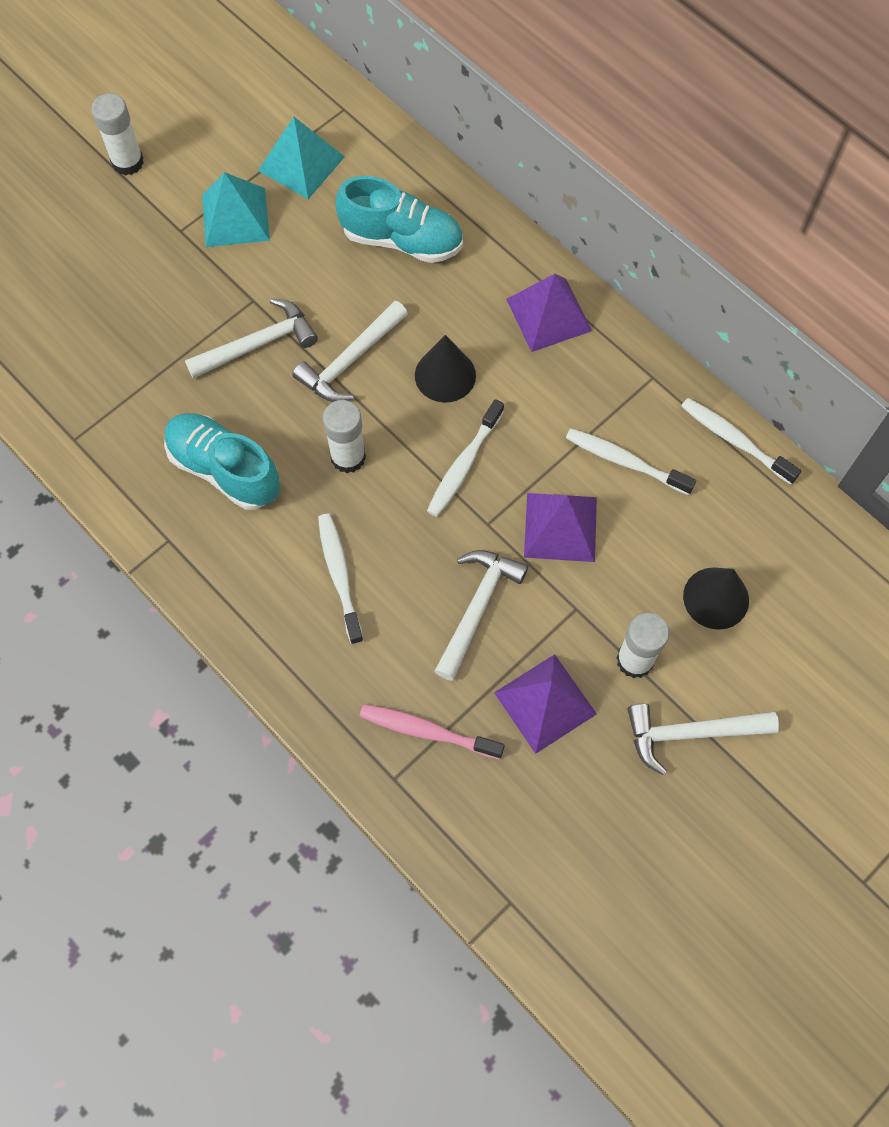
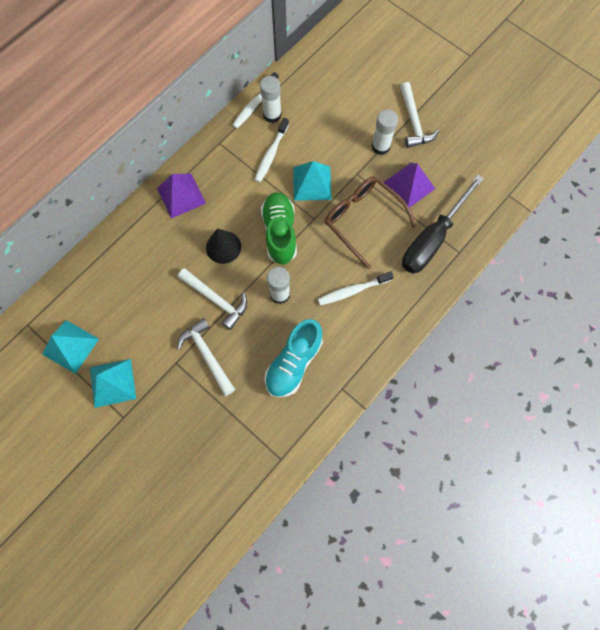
camera: 95 degrees left, 5 degrees up
white glue stick [91,94,144,176] -> white glue stick moved to [260,76,282,123]
turquoise shoe [336,176,463,263] -> none
pink toothbrush [360,704,505,759] -> black screwdriver [402,175,484,274]
white toothbrush [427,399,504,517] -> green shoe [261,192,297,265]
white hammer [434,550,528,681] -> brown glasses [325,176,416,269]
purple pyramid [524,493,597,562] -> turquoise pyramid [293,161,332,201]
black cone [683,568,749,630] -> none

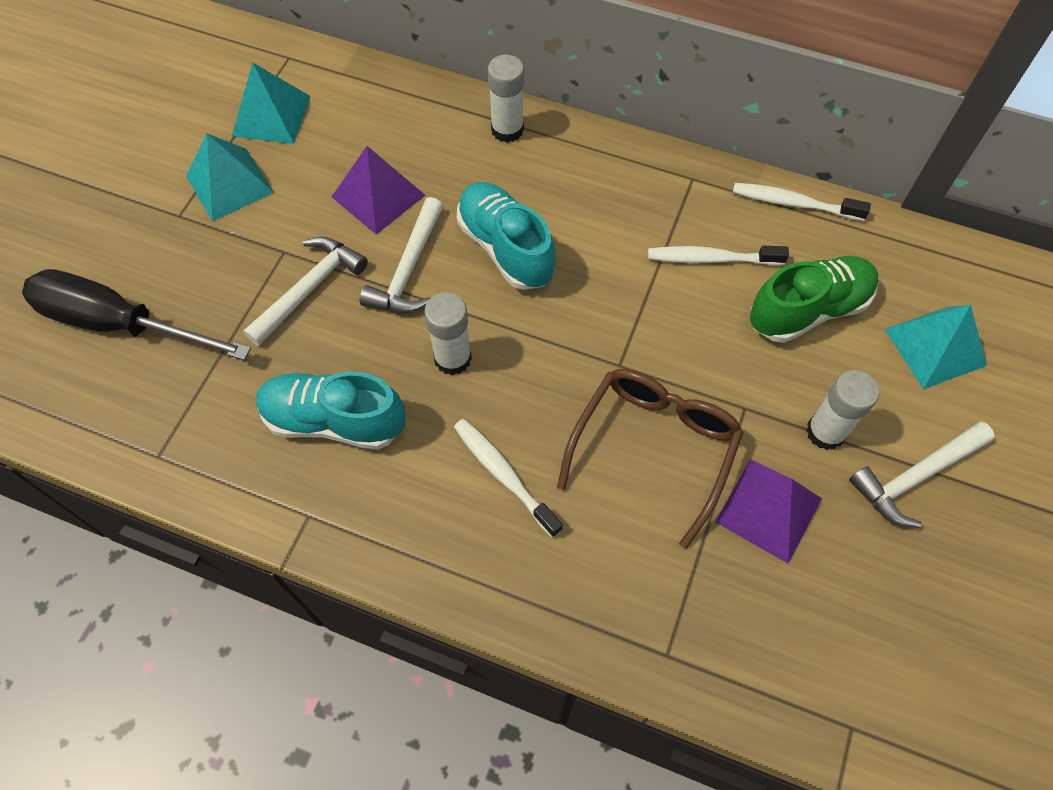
camera: 70 degrees right, 10 degrees down
purple pyramid [157,173,206,219] -> purple pyramid moved to [332,146,425,234]
black cone [206,228,241,264] -> turquoise shoe [457,182,556,290]
white glue stick [260,76,282,123] -> white glue stick moved to [488,55,524,143]
green shoe [261,192,297,265] -> green shoe moved to [750,256,878,343]
turquoise pyramid [293,161,332,201] -> turquoise pyramid moved to [885,305,987,389]
black screwdriver [402,175,484,274] -> black screwdriver moved to [22,269,251,360]

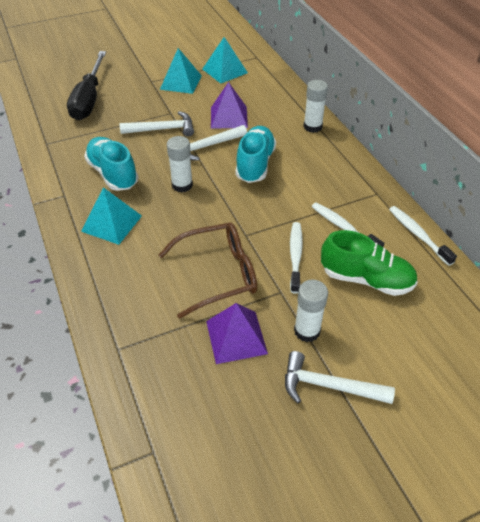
camera: 45 degrees right, 15 degrees down
black screwdriver [22,269,251,360] -> black screwdriver turned 150 degrees counterclockwise [67,51,106,120]
white toothbrush [454,419,563,538] -> white toothbrush moved to [290,222,303,293]
turquoise pyramid [885,305,987,389] -> turquoise pyramid moved to [81,187,142,245]

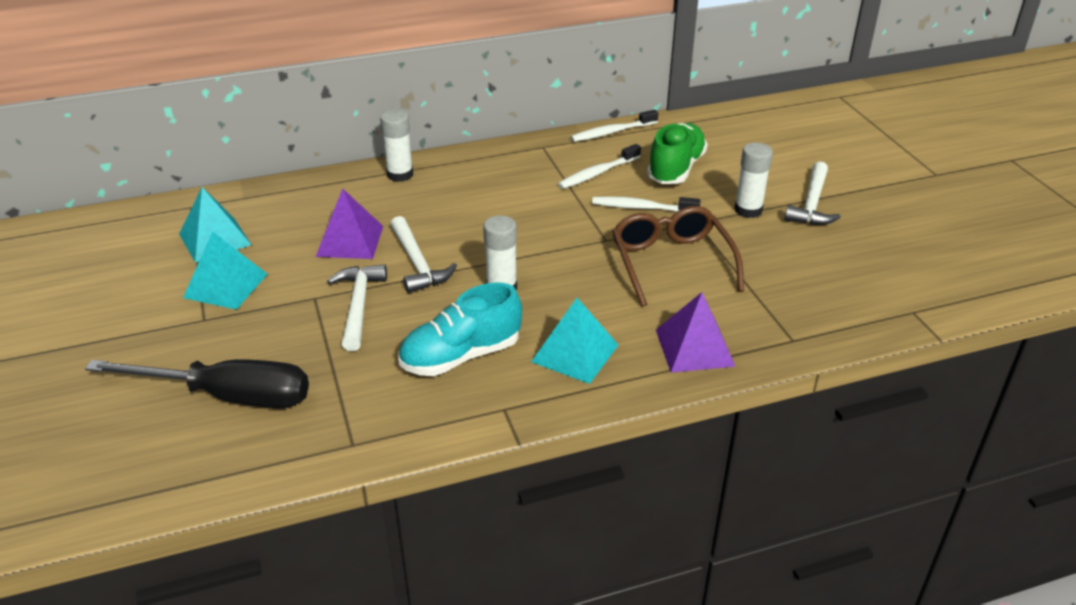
camera: 85 degrees left, 10 degrees down
purple pyramid [206,303,268,364] -> purple pyramid moved to [656,292,736,373]
turquoise shoe [236,126,276,183] -> none

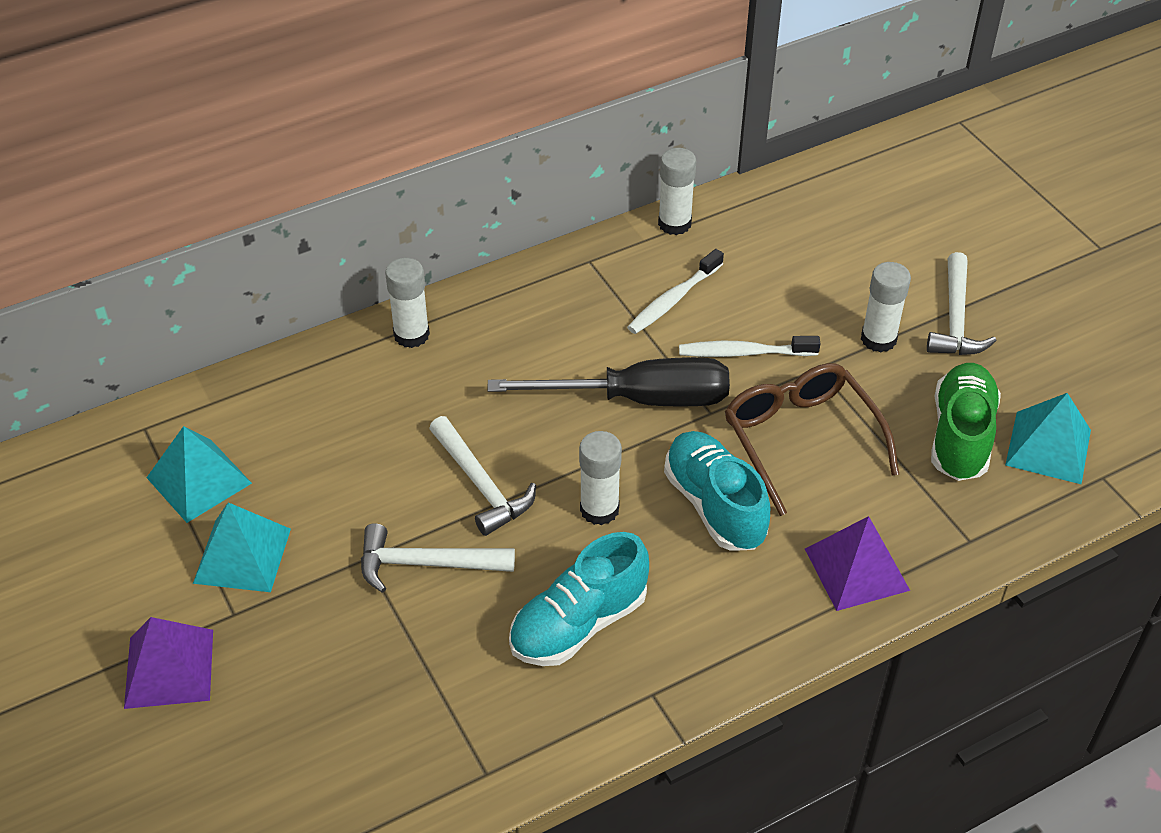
camera: 10 degrees left, 10 degrees up
black screwdriver [85,359,309,408] -> black screwdriver moved to [488,357,730,406]
purple pyramid [316,188,383,259] -> purple pyramid moved to [124,617,213,709]
white hammer [327,264,387,351] -> white hammer turned 75 degrees counterclockwise [361,523,515,593]
turquoise pyramid [531,298,618,384] -> turquoise pyramid moved to [1005,393,1091,484]
white toothbrush [570,110,658,142] -> white glue stick [658,148,696,235]
green shoe [647,123,708,184] -> green shoe moved to [931,363,1001,481]
none -> turquoise shoe [664,431,770,551]

